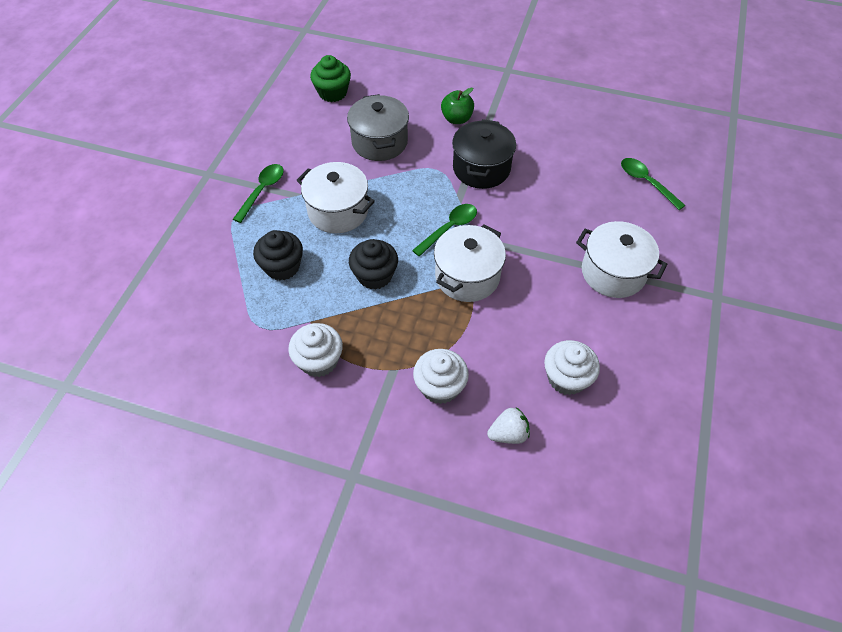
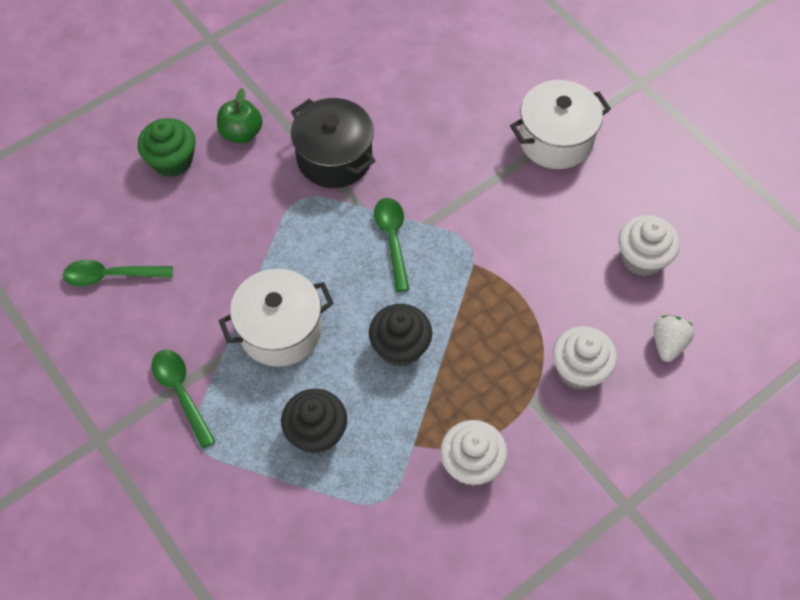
camera: 55 degrees left, 5 degrees up
green cupcake [310,55,351,102] -> green cupcake moved to [138,118,196,177]
grey pot [347,94,409,161] -> none
white pot [434,224,506,302] -> none
green spoon [621,158,686,210] -> green spoon moved to [63,260,173,286]

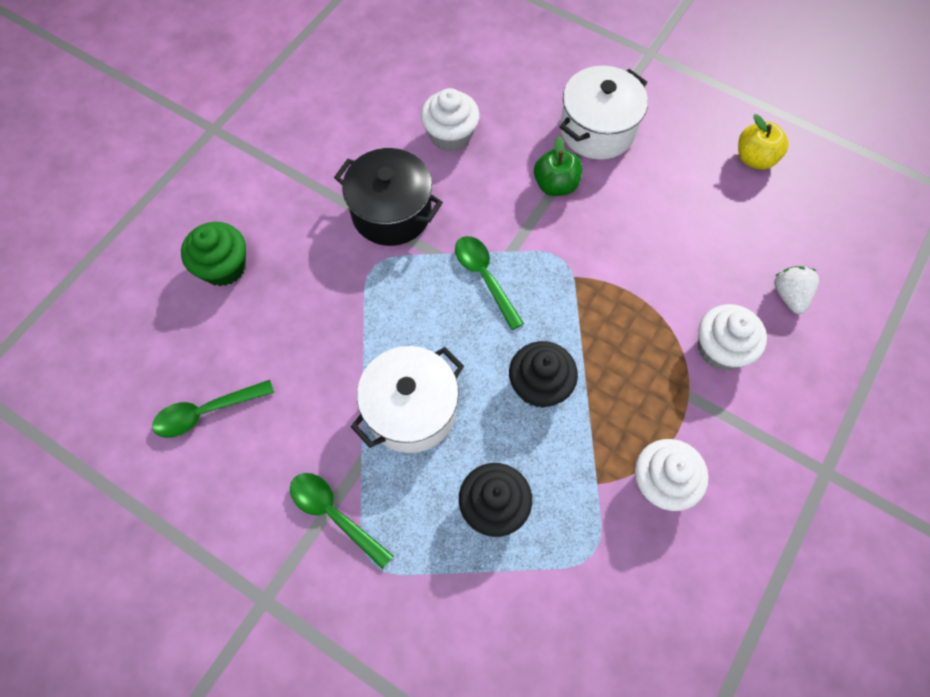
camera: 20 degrees left, 5 degrees up
green apple [217,88,263,144] -> green apple moved to [534,136,582,196]
white cupcake [618,215,680,276] -> white cupcake moved to [421,88,480,152]
none -> yellow apple [738,114,788,170]

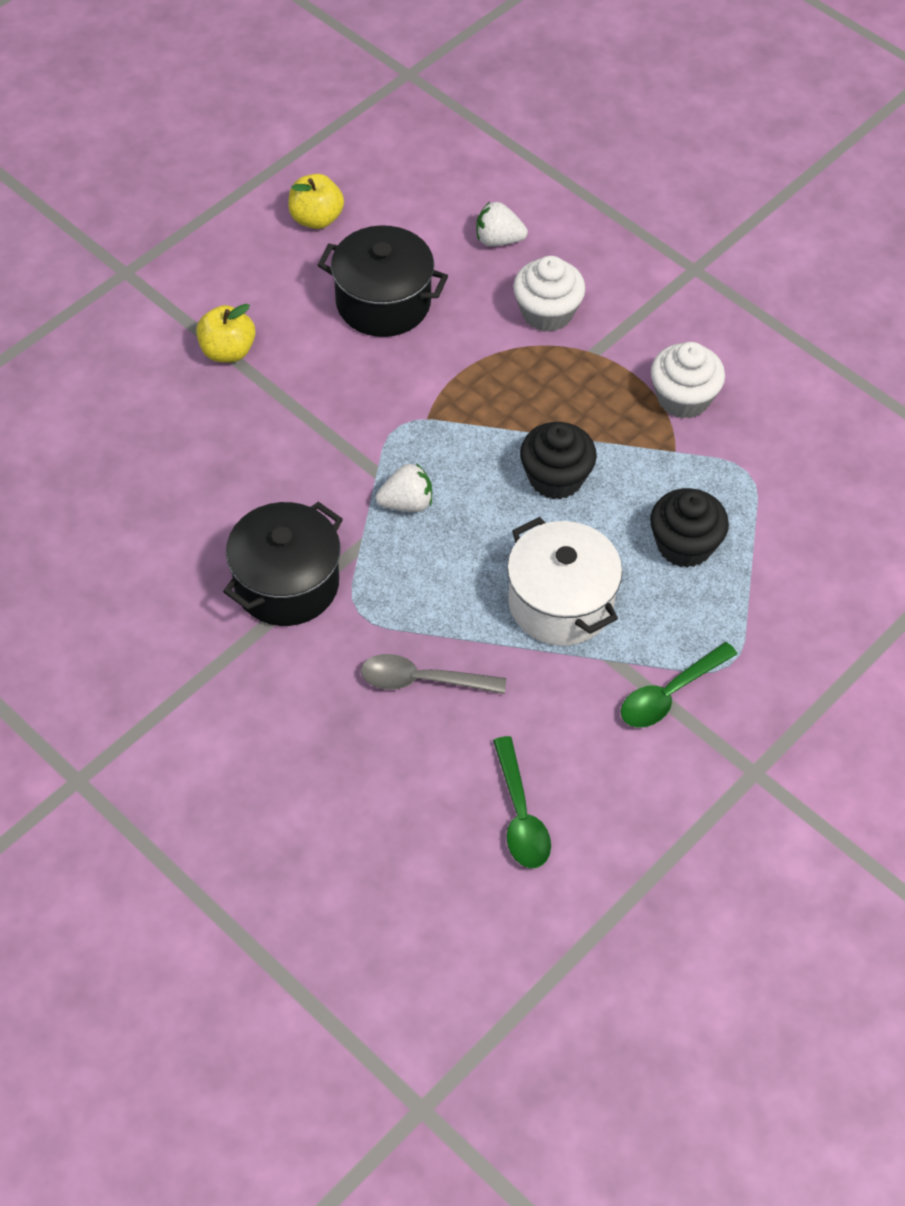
camera: 80 degrees left, 10 degrees down
green cupcake [181,222,246,286] -> none
white cupcake [421,88,480,152] -> none
green spoon [455,236,524,330] -> white strawberry [376,463,432,512]
green apple [534,136,582,196] -> none
white pot [560,66,648,160] -> yellow apple [196,304,256,362]
none -> black pot [318,225,448,337]
none -> grey spoon [361,654,506,694]

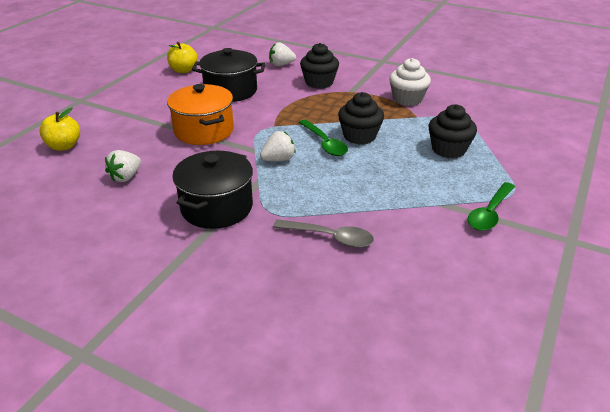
camera: 15 degrees left, 20 degrees down
yellow apple [196,304,256,362] -> yellow apple moved to [39,108,80,151]
grey spoon [361,654,506,694] -> grey spoon turned 150 degrees counterclockwise [273,219,374,248]
green spoon [493,736,551,868] -> green spoon moved to [299,120,348,156]
white pot [507,517,622,646] -> none
white cupcake [513,256,586,332] -> black cupcake [300,43,339,89]
none -> white strawberry [105,150,141,182]
none -> orange pot [167,84,234,145]

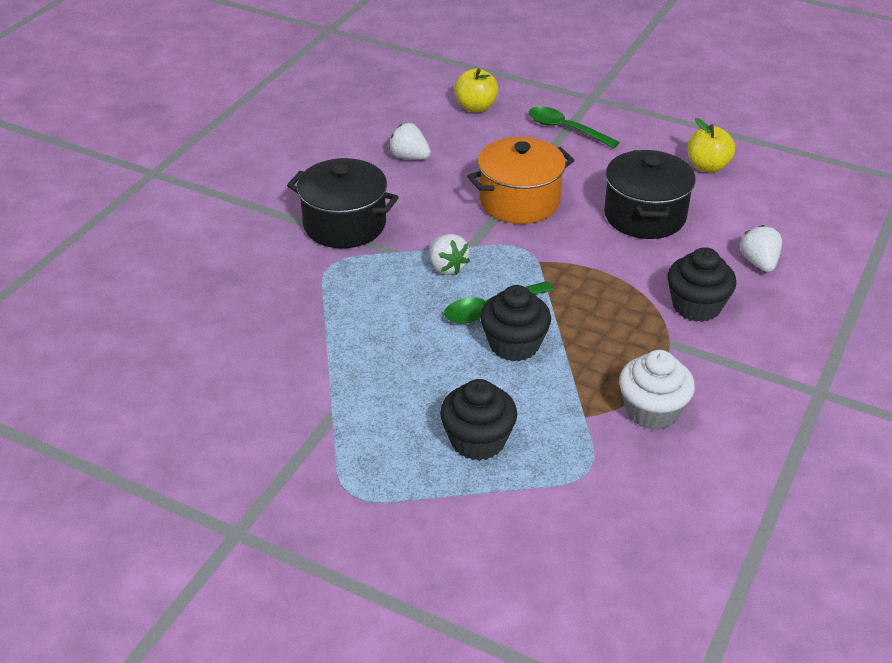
camera: 90 degrees right, 5 degrees up
grey spoon [273,219,374,248] -> none
green spoon [468,182,515,231] -> green spoon moved to [529,107,620,148]

